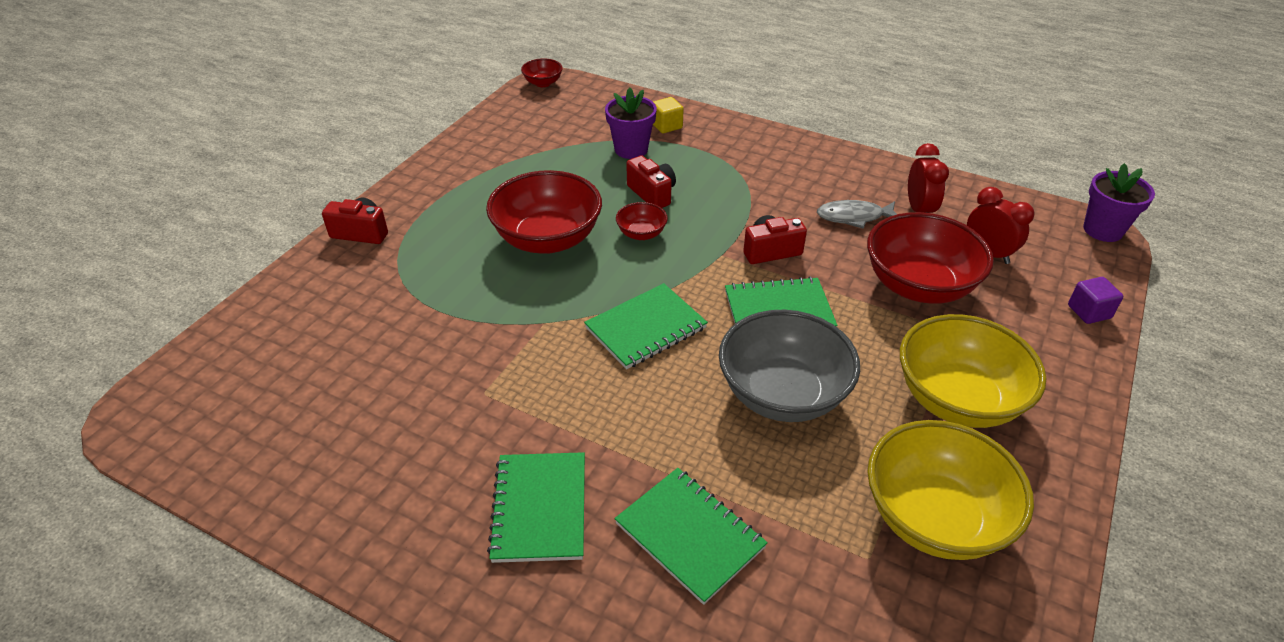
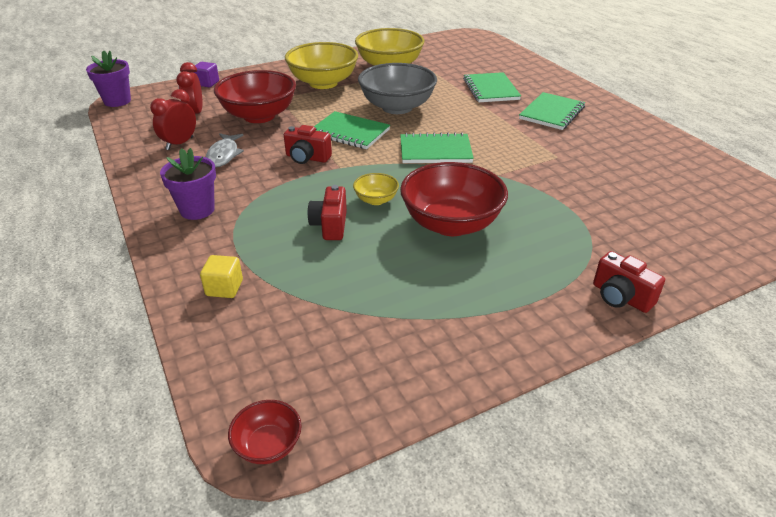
camera: 145 degrees left, 5 degrees down
purple flower pot [605,87,657,159] -> purple flower pot moved to [160,148,216,220]
red bowl [616,202,668,240] -> yellow bowl [353,173,399,205]
grey fish [817,200,897,229] -> grey fish turned 60 degrees clockwise [206,133,244,167]

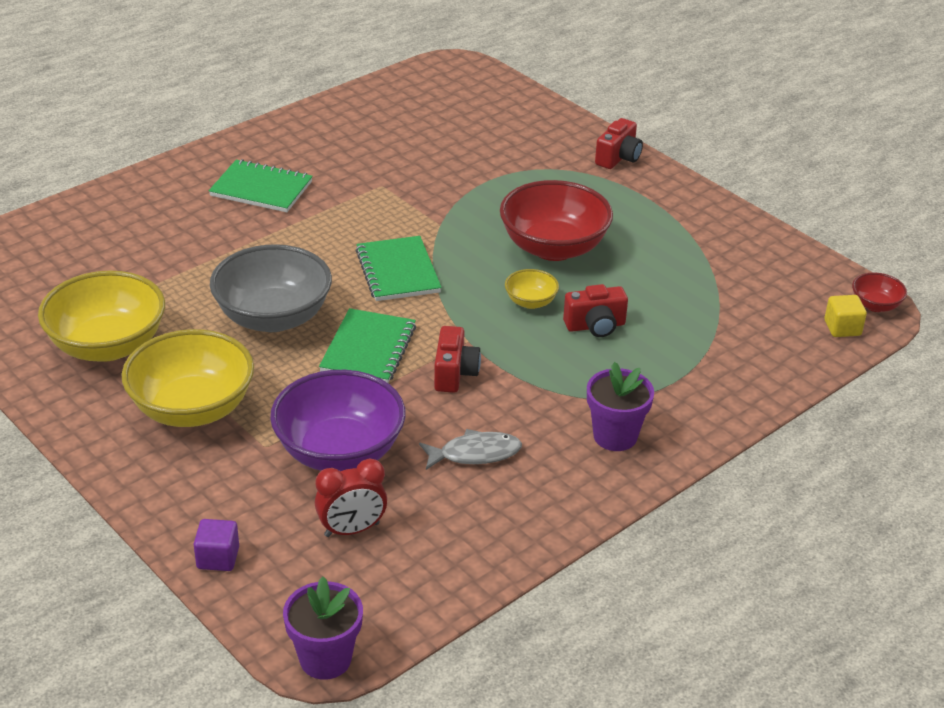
camera: 105 degrees left, 0 degrees up
red clock [150,89,196,150] -> none
yellow cube [200,255,243,298] -> yellow cube moved to [824,295,867,337]
red bowl [214,70,296,123] -> purple bowl [270,370,406,471]
green notebook [463,72,521,102] -> none

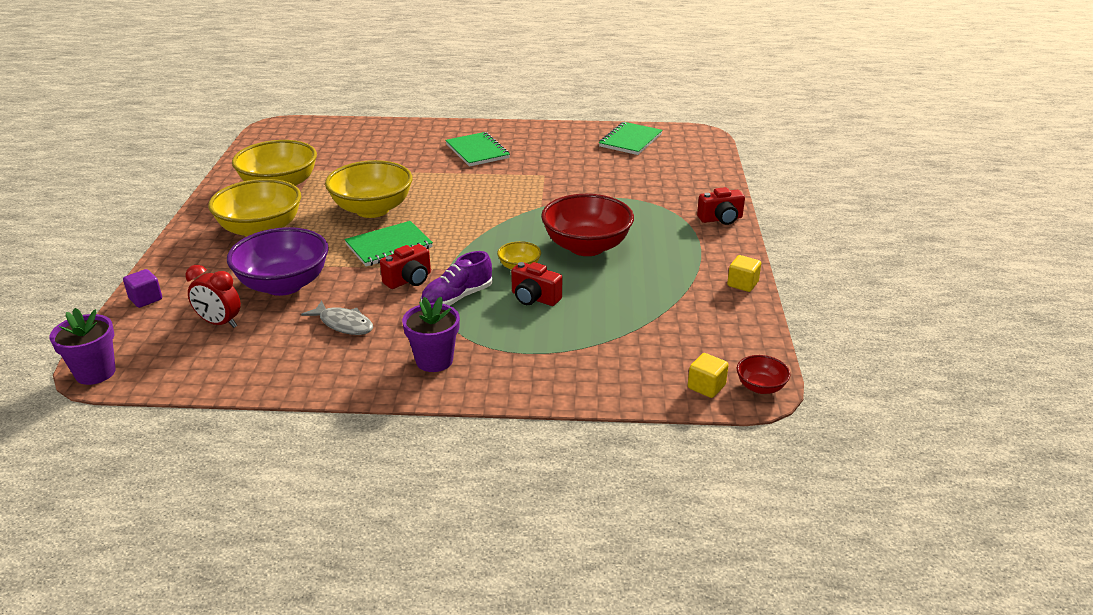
camera: 45 degrees right, 5 degrees down
grey bowl [210,244,332,332] -> yellow bowl [325,160,413,218]
green notebook [355,236,442,301] -> green notebook moved to [599,122,662,155]
none -> purple shoe [421,251,493,306]
none -> yellow cube [727,255,761,292]

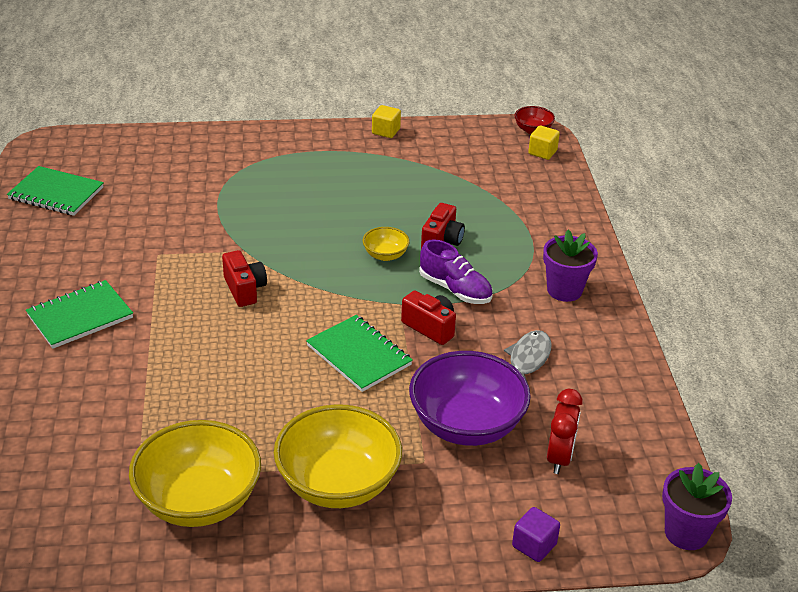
camera: 100 degrees left, 5 degrees up
yellow bowl [325,160,413,218] -> none
red bowl [541,194,634,256] -> none
red camera [697,187,745,225] -> red camera moved to [222,250,267,307]

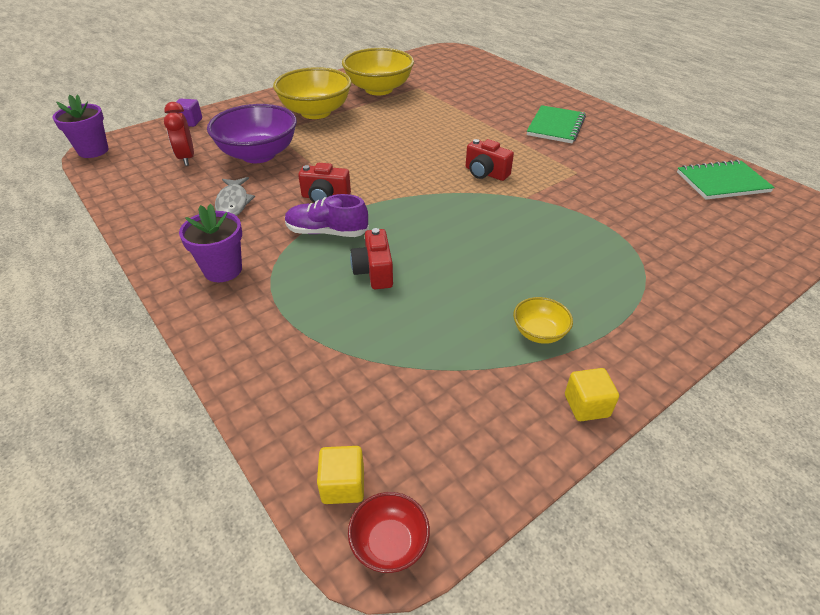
camera: 150 degrees right, 5 degrees up
green notebook [306,315,413,392] -> none
yellow bowl [363,227,410,261] -> yellow bowl moved to [513,297,573,344]

